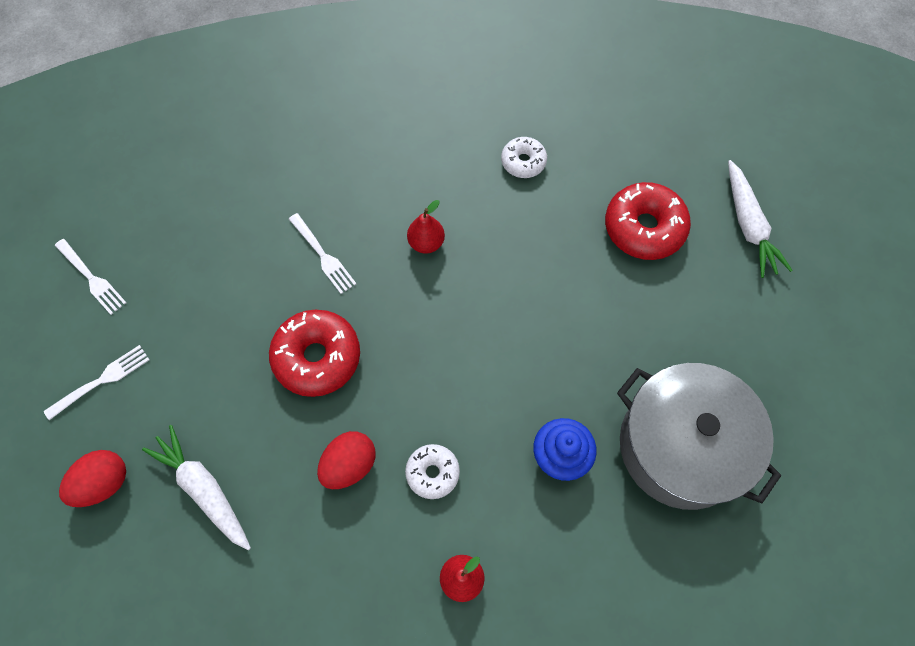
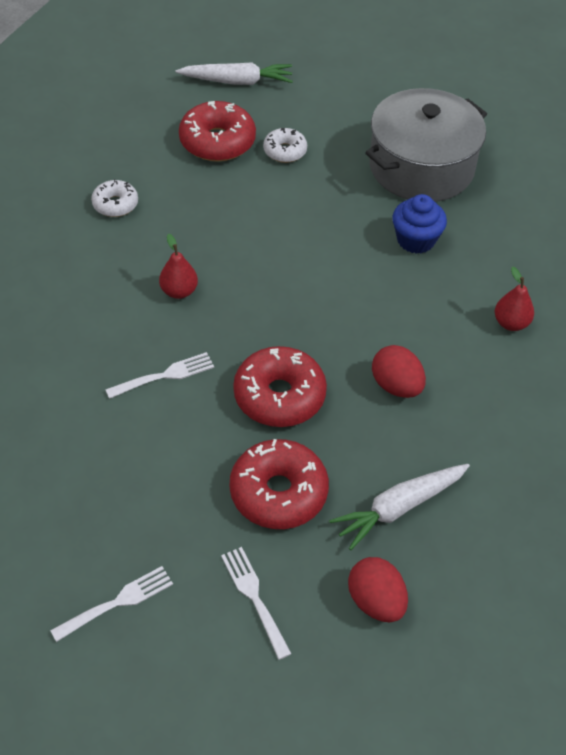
camera: 80 degrees left, 15 degrees down
white donut [405,444,460,499] -> white donut moved to [263,128,307,163]
none -> red donut [230,439,329,529]

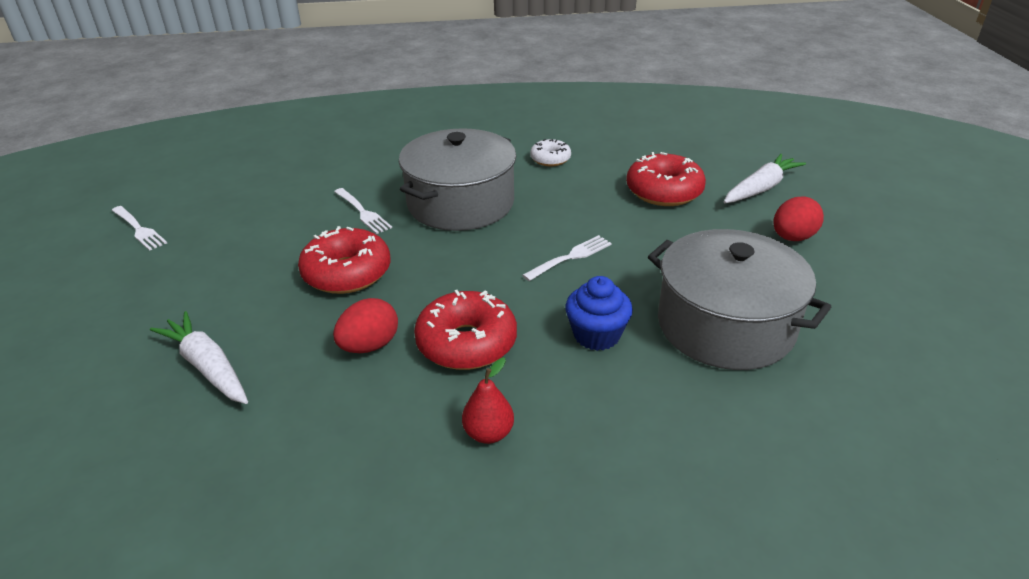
camera: 80 degrees right, 15 degrees down
red pear [159,234,198,299] -> grey pot [399,128,516,231]
white carrot [176,62,293,85] -> white carrot turned 120 degrees counterclockwise [724,154,806,203]
white fork [221,547,292,660] -> white fork moved to [522,235,612,281]
red donut [230,439,329,529] -> red donut moved to [414,290,517,370]
white donut [263,128,307,163] -> none
red egg [348,557,408,622] -> red egg moved to [774,196,824,241]

